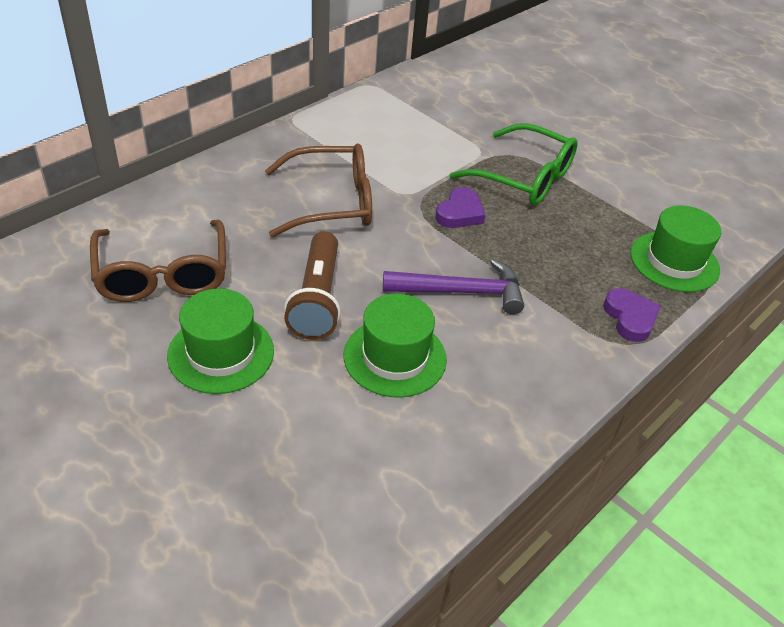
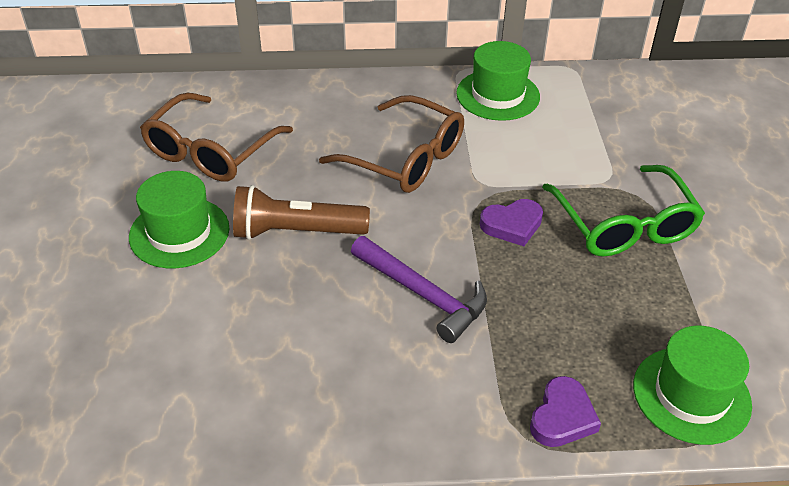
camera: 45 degrees right, 0 degrees up
brown flashlight [284,231,341,340] -> brown flashlight turned 45 degrees clockwise [233,185,370,240]
green hat [343,294,447,398] -> green hat moved to [456,41,540,121]

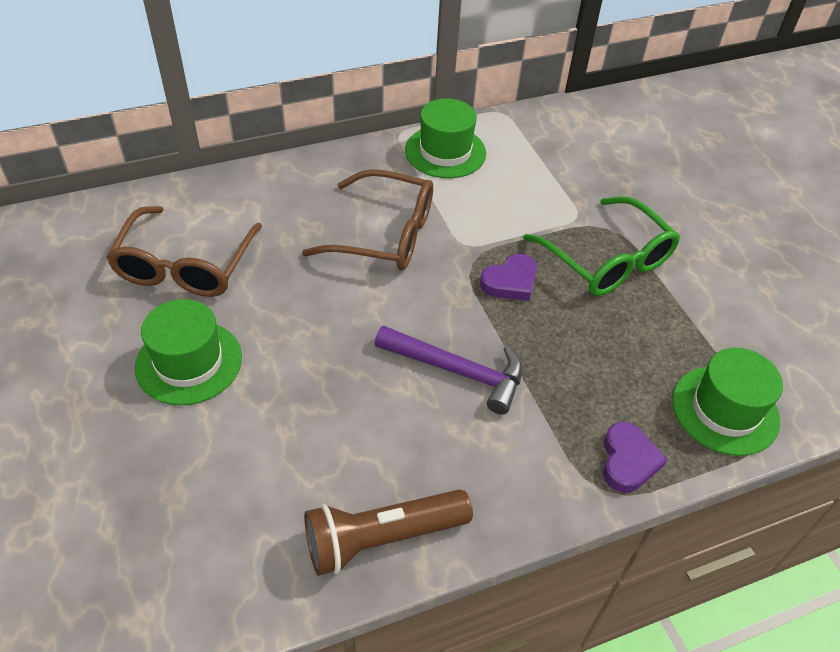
camera: 20 degrees left, 5 degrees up
brown flashlight [233,185,370,240] -> brown flashlight moved to [304,489,473,576]

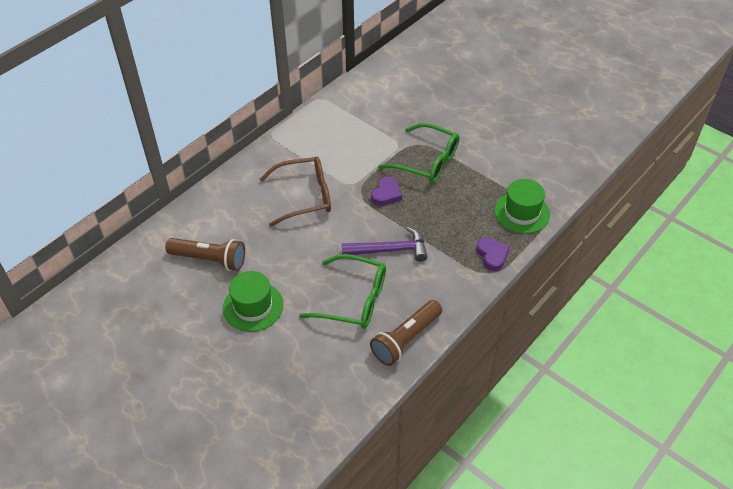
camera: 25 degrees left, 0 degrees up
brown glasses [106,206,263,297] -> brown flashlight [165,238,245,271]
green hat [405,98,486,178] -> none
none -> green glasses [299,254,386,329]

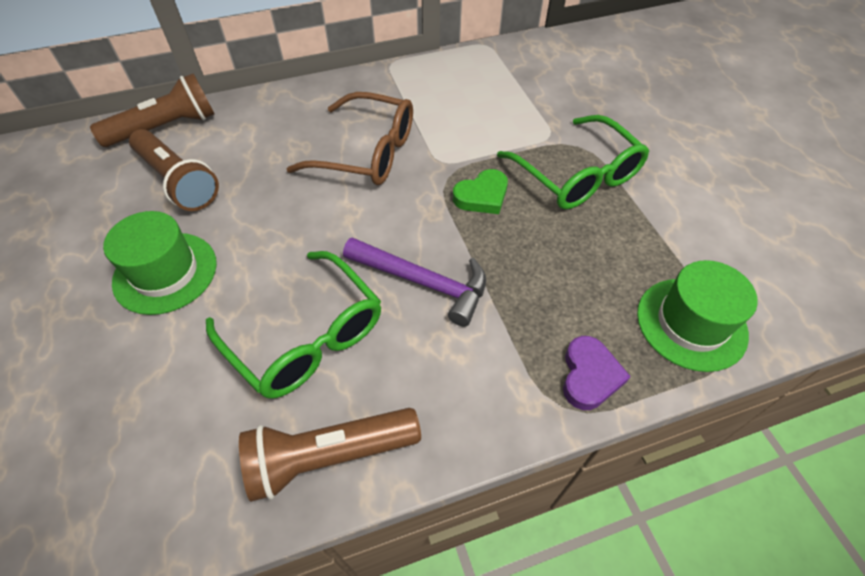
camera: 30 degrees right, 5 degrees up
purple heart [371,176,402,206] -> green heart [453,169,508,214]
none -> brown flashlight [90,73,215,147]

